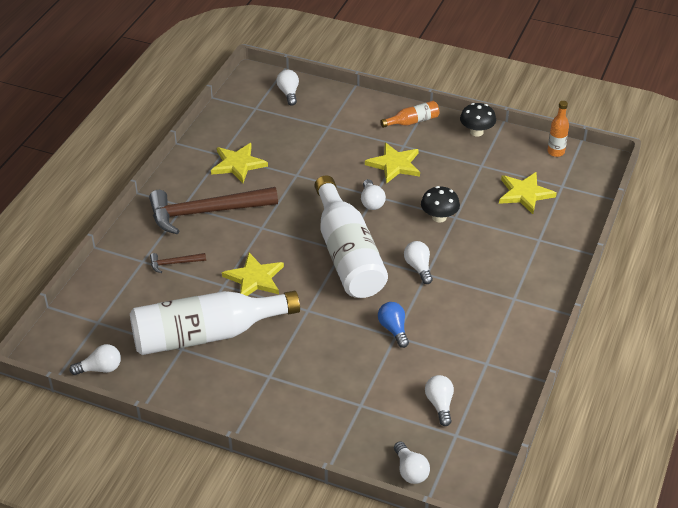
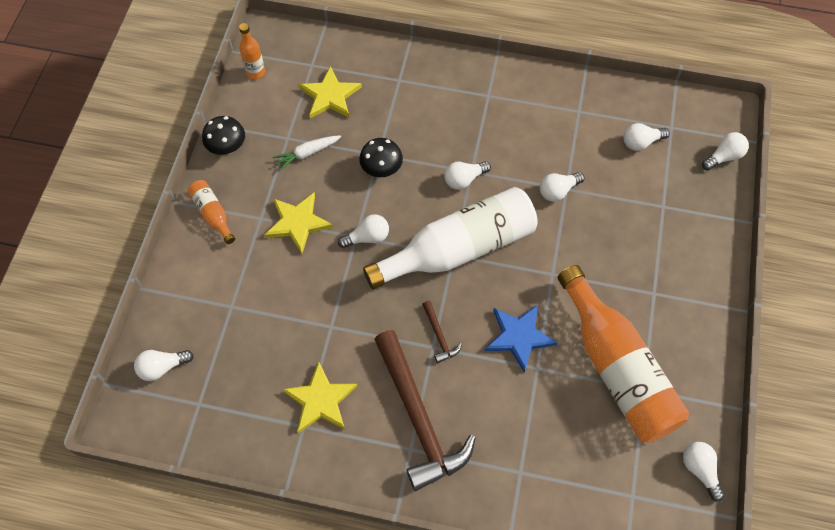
camera: 100 degrees left, 20 degrees up
white bottle [130,291,300,355] -> orange bottle [557,265,689,443]
brown hammer [150,253,206,273] -> brown hammer moved to [422,301,462,363]
yellow star [222,253,284,296] -> blue star [485,304,558,373]
blue light bulb [378,302,409,348] -> white light bulb [540,172,585,202]
none -> white carrot [272,135,341,171]

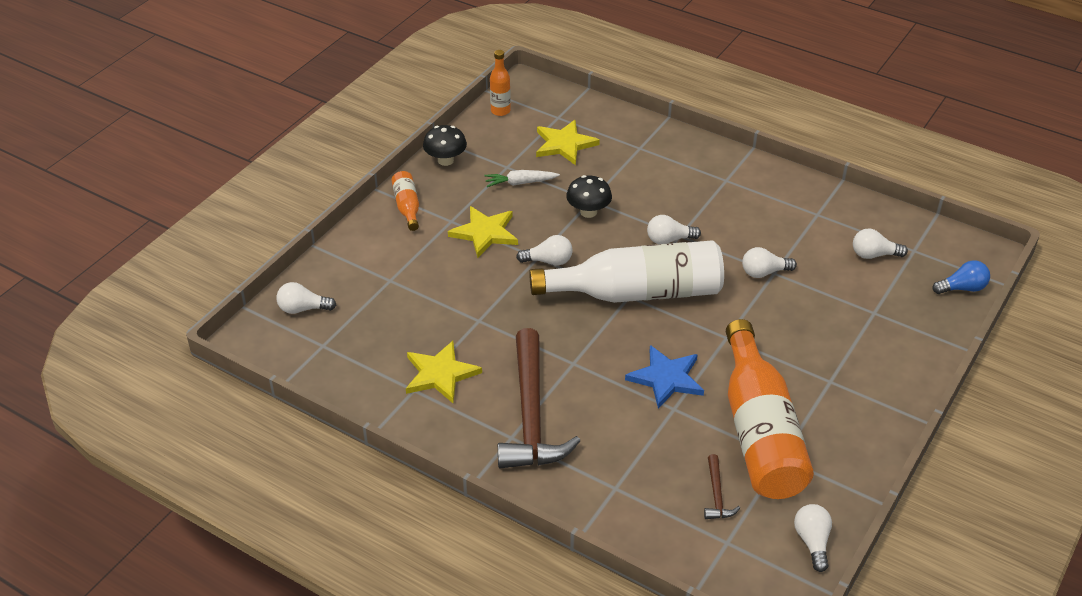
camera: 20 degrees right, 20 degrees down
brown hammer [422,301,462,363] -> brown hammer moved to [704,454,740,519]
white light bulb [702,132,749,170] -> blue light bulb [933,261,990,294]

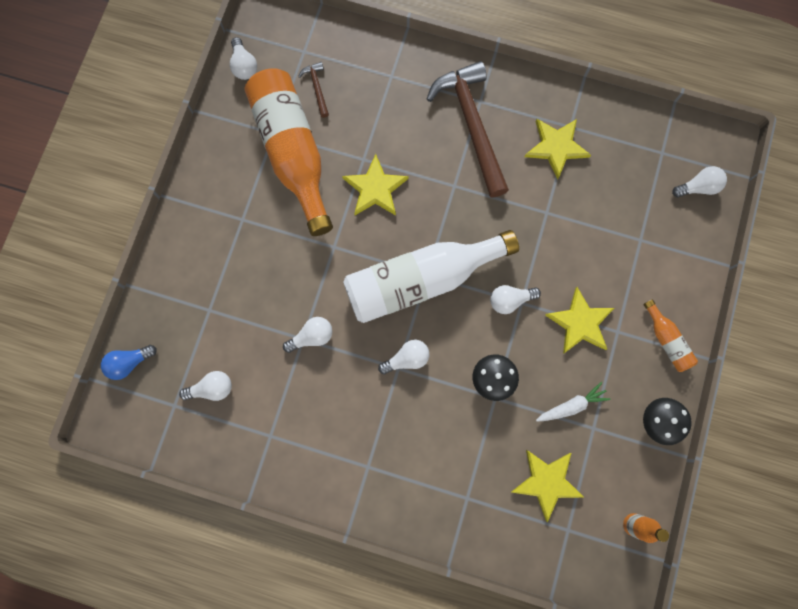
camera: 165 degrees right, 35 degrees up
blue star [625,345,704,409] -> yellow star [342,154,409,216]

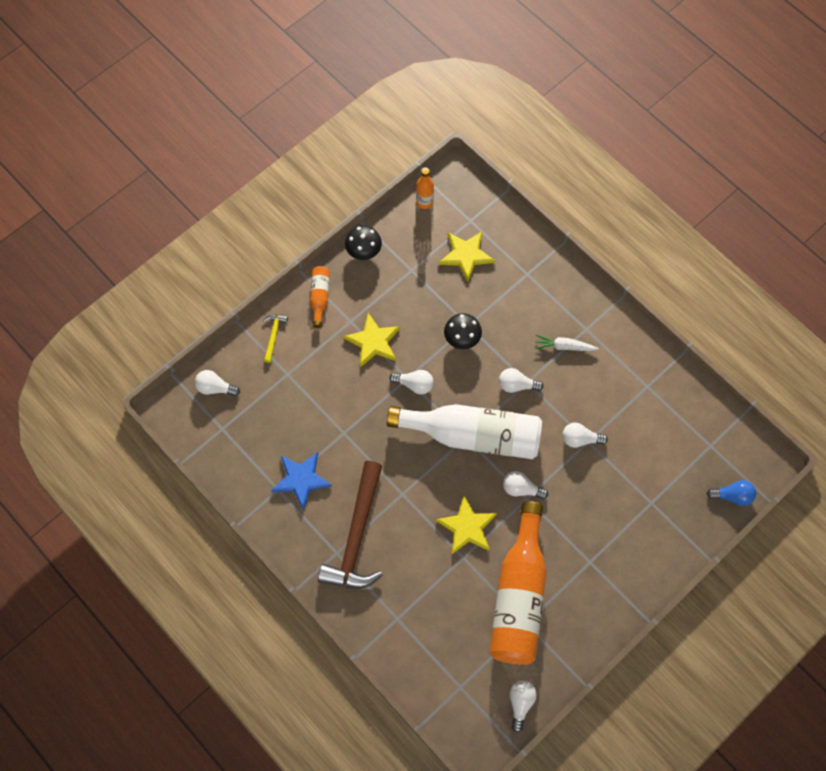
camera: 150 degrees left, 10 degrees down
white light bulb [179,371,232,401] -> white light bulb moved to [503,471,548,499]
brown hammer [298,62,329,118] -> none
yellow star [524,119,591,180] -> blue star [271,452,332,510]
white carrot [536,382,611,422] -> white carrot moved to [535,334,599,351]
none -> yellow hammer [263,315,288,363]

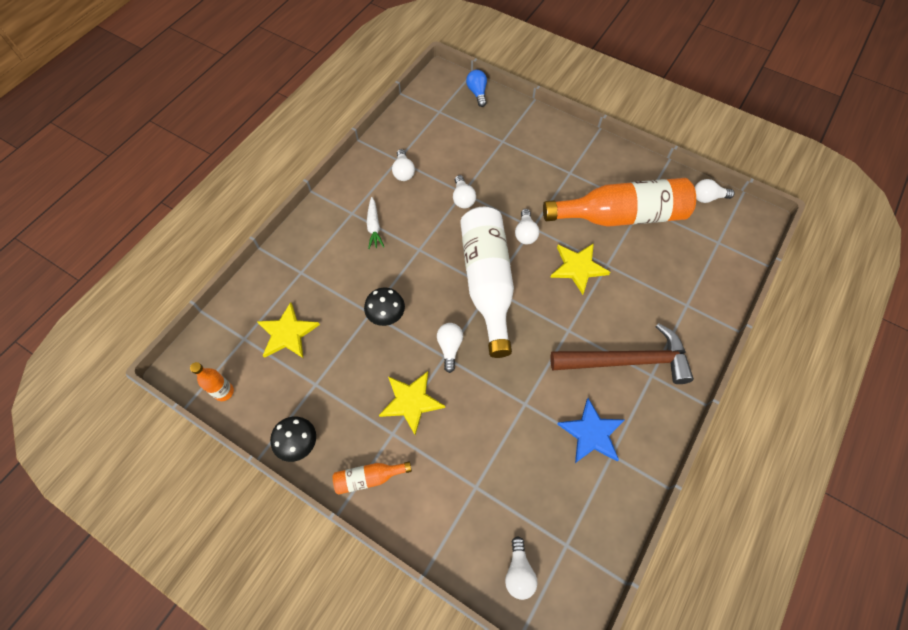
camera: 105 degrees left, 5 degrees down
yellow hammer [263,315,288,363] -> none
white light bulb [499,368,544,393] -> white light bulb moved to [392,149,415,181]

